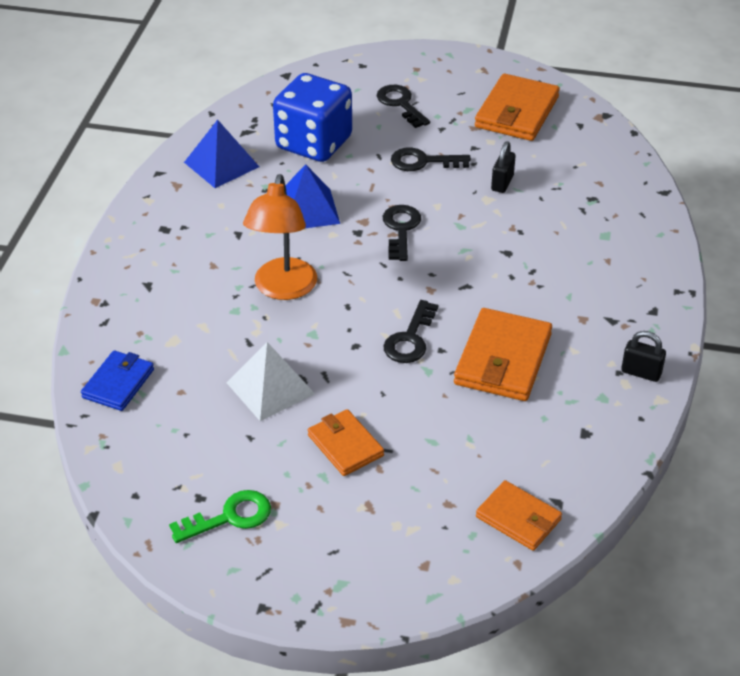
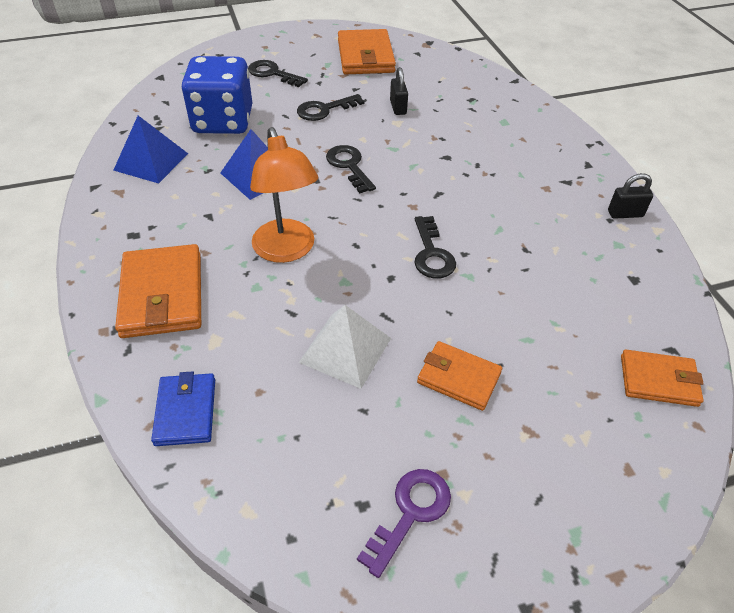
camera: 30 degrees left, 5 degrees up
green key [169,490,271,543] -> purple key [357,469,451,578]
orange wallet [454,308,552,401] -> orange wallet moved to [115,244,201,338]

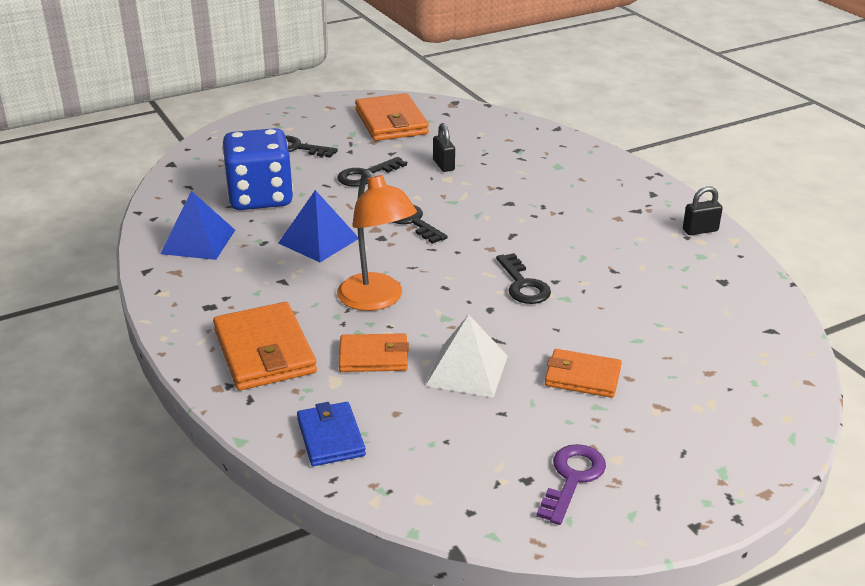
camera: 10 degrees left, 15 degrees down
orange wallet [621,350,704,407] -> orange wallet moved to [339,333,409,372]

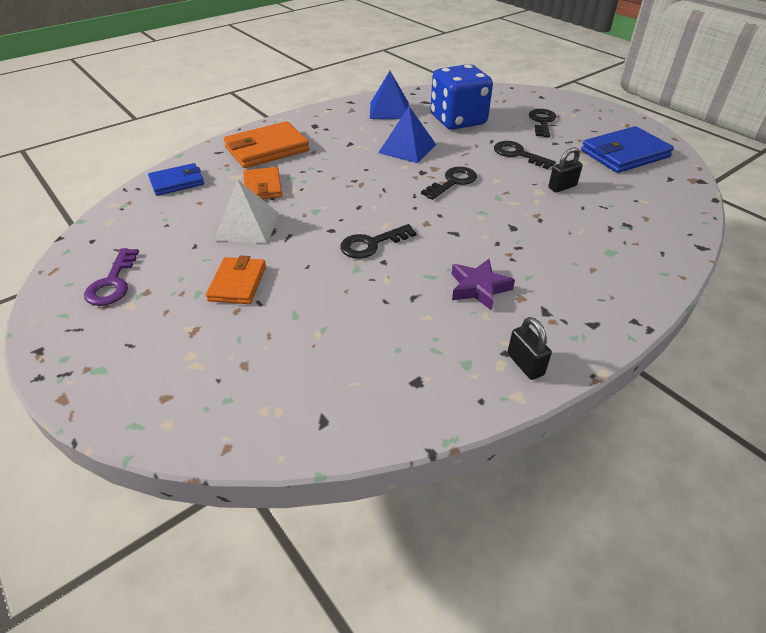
camera: 80 degrees right, 10 degrees up
orange lamp [337,170,417,311] -> none
orange wallet [355,93,429,141] -> blue wallet [581,126,674,173]
purple key [536,444,606,525] -> purple key turned 75 degrees clockwise [84,248,139,306]
none -> purple star [451,259,515,311]

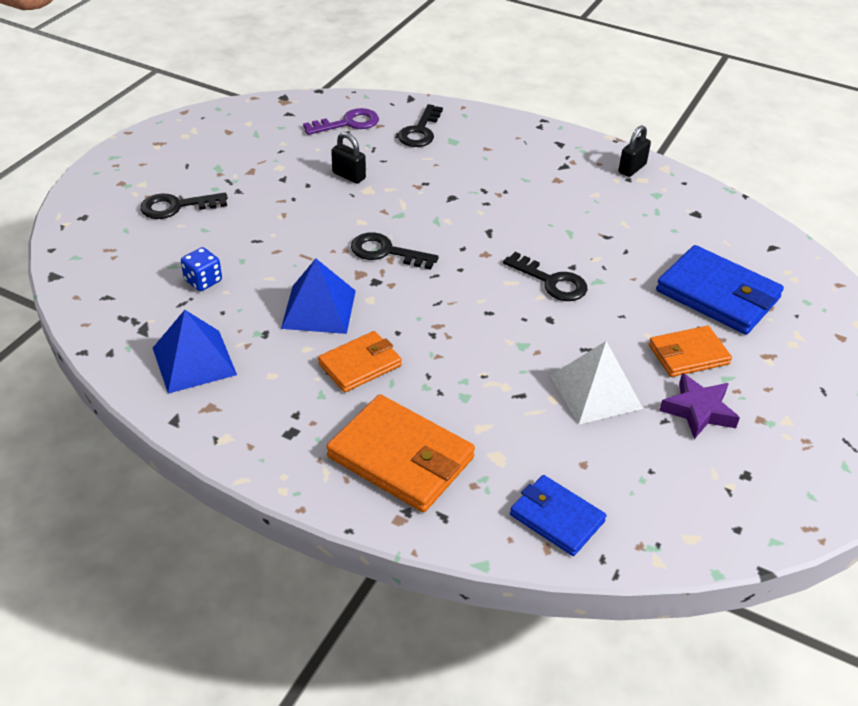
camera: 115 degrees left, 0 degrees up
purple key [84,248,139,306] -> purple key moved to [303,108,379,135]
orange wallet [243,167,282,199] -> orange wallet moved to [318,331,402,392]
blue dice [430,64,493,130] -> blue dice [181,247,222,291], size x0.41
purple star [451,259,515,311] -> purple star moved to [659,373,740,439]
black key [494,141,556,169] -> black key moved to [398,104,443,147]
blue wallet [581,126,674,173] -> blue wallet moved to [656,245,784,335]

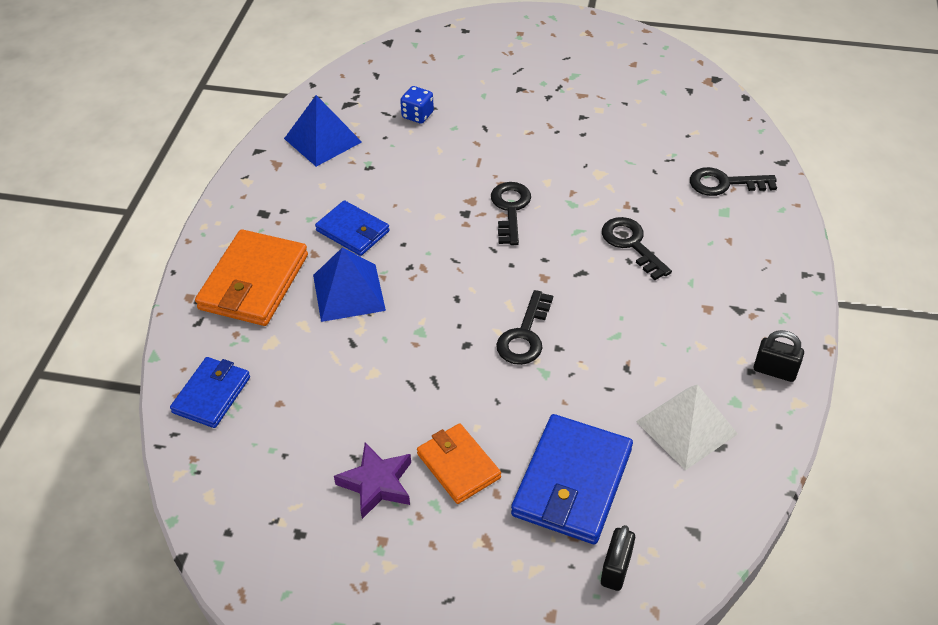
camera: 75 degrees right, 5 degrees up
black key [140,193,228,219] -> black key moved to [602,217,672,280]
blue pyramid [281,258,356,334] -> blue pyramid moved to [313,247,386,322]
purple key [303,108,379,135] -> none
orange wallet [318,331,402,392] -> blue wallet [315,200,390,256]
black padlock [331,132,366,184] -> black padlock moved to [601,525,635,591]
white pyramid [550,341,643,424] -> white pyramid moved to [636,384,738,470]

